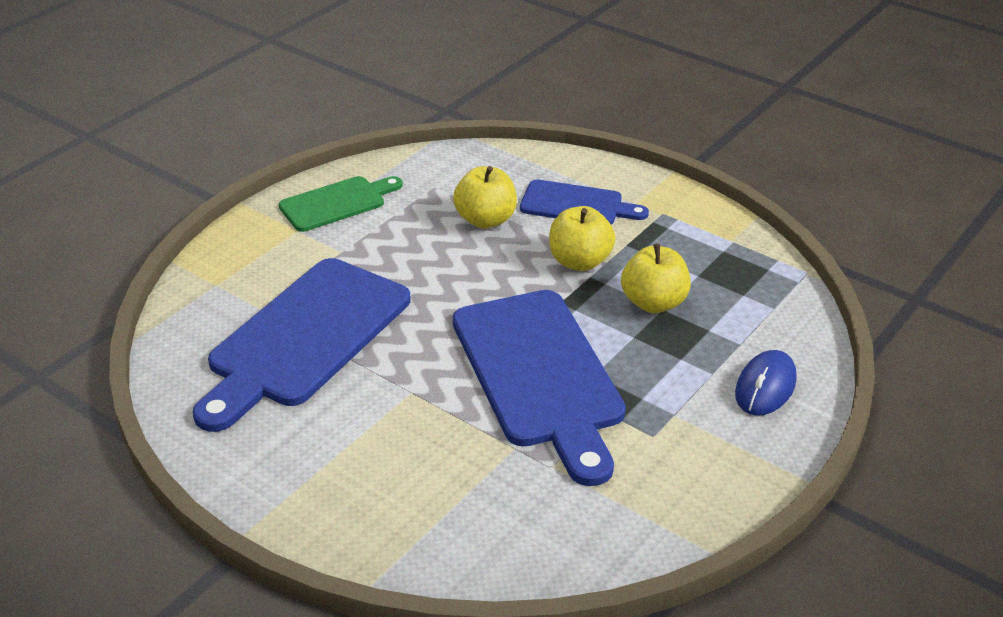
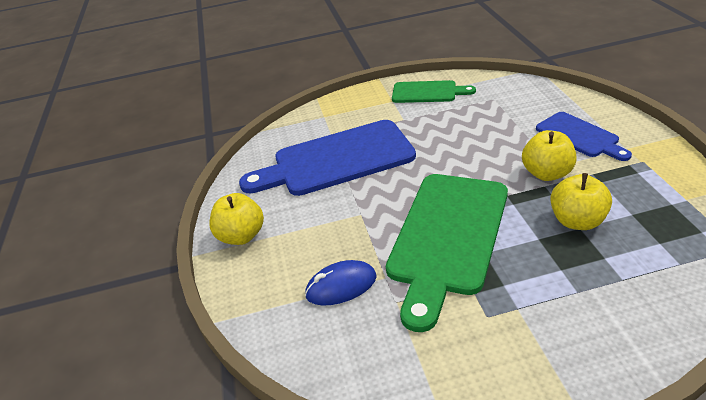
camera: 45 degrees right, 0 degrees up
yellow apple [453,166,517,229] -> yellow apple moved to [209,193,264,245]
blue cutting board [453,290,626,486] -> green cutting board [386,174,508,332]
blue mouse [735,350,797,416] -> blue mouse moved to [305,260,377,306]

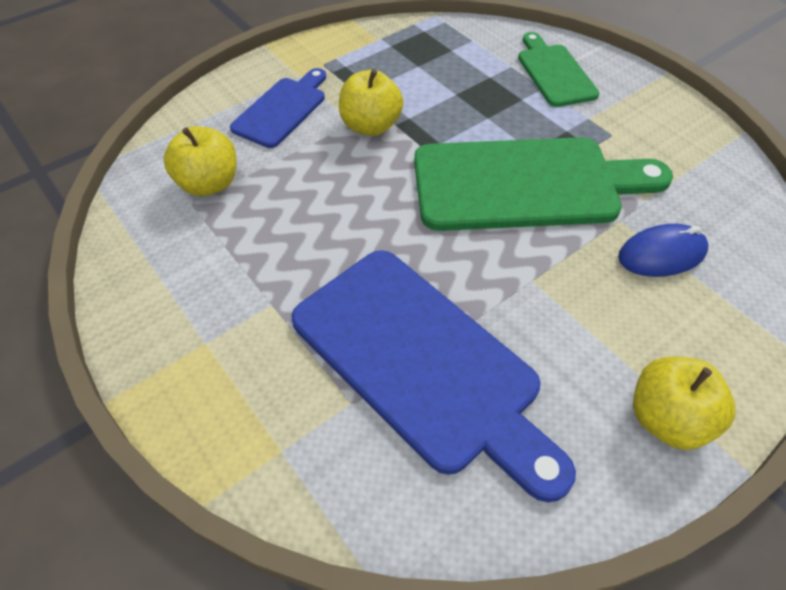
camera: 120 degrees left, 15 degrees up
blue mouse [305,260,377,306] -> blue mouse turned 60 degrees counterclockwise [618,224,709,277]
green cutting board [392,80,476,103] -> green cutting board moved to [518,32,599,107]
yellow apple [550,173,612,230] -> yellow apple moved to [164,126,236,196]

